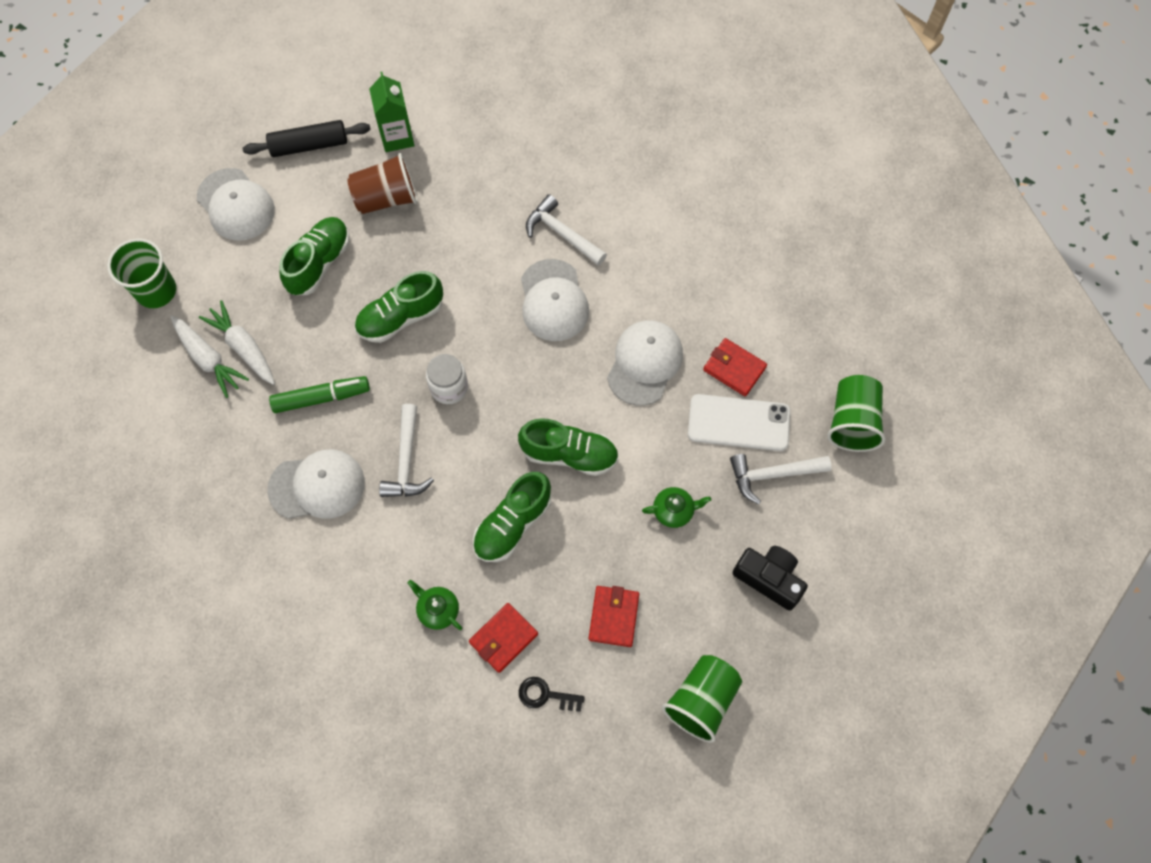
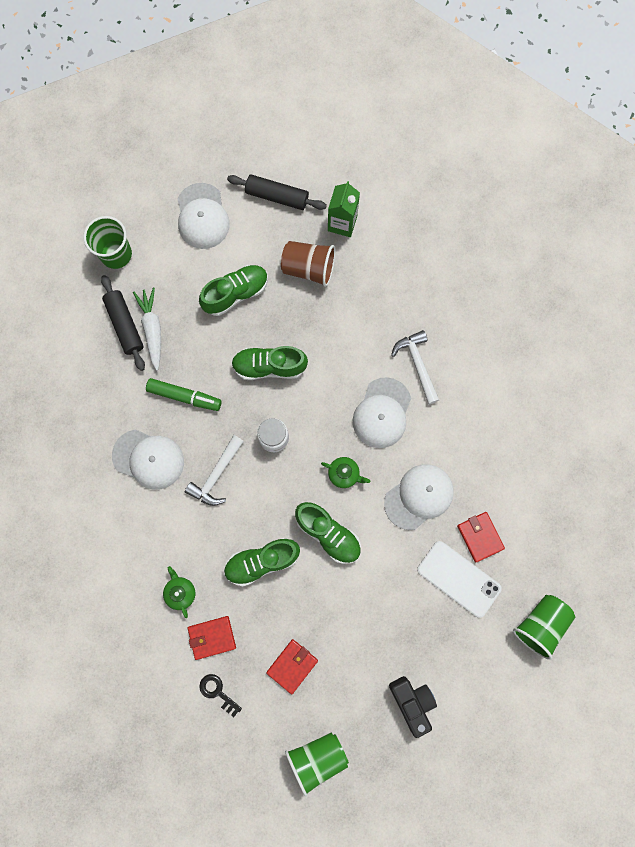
camera: 30 degrees right, 10 degrees up
white carrot [170,315,249,398] -> black rolling pin [101,275,145,371]
green teapot [642,487,711,528] -> green teapot moved to [321,457,370,488]
white hammer [730,454,831,504] -> none

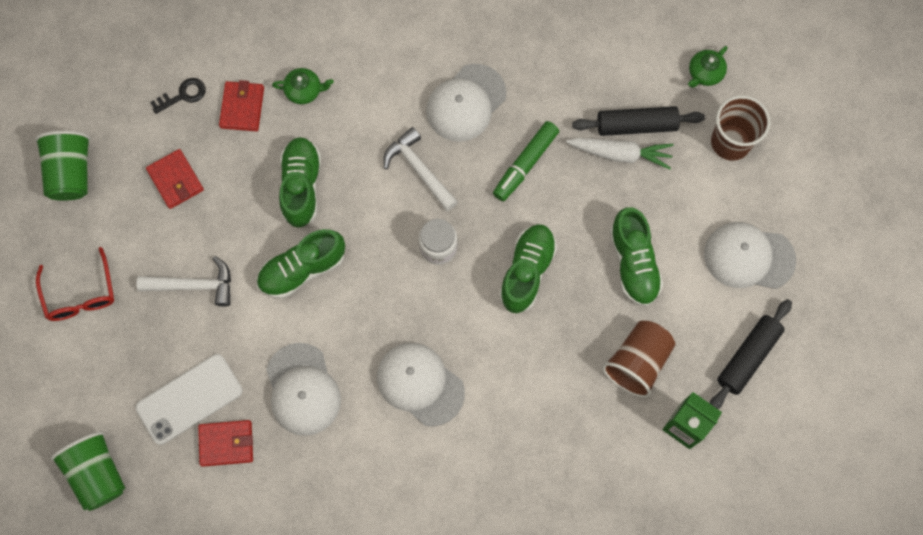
camera: 110 degrees right, 5 degrees down
green cup [83,216,132,269] -> brown cup [711,95,770,161]
green teapot [321,457,370,488] -> green teapot moved to [688,46,727,88]
black camera [389,676,437,738] -> red glasses [36,247,114,321]
white hammer [391,330,439,404] -> white hammer moved to [137,256,231,306]

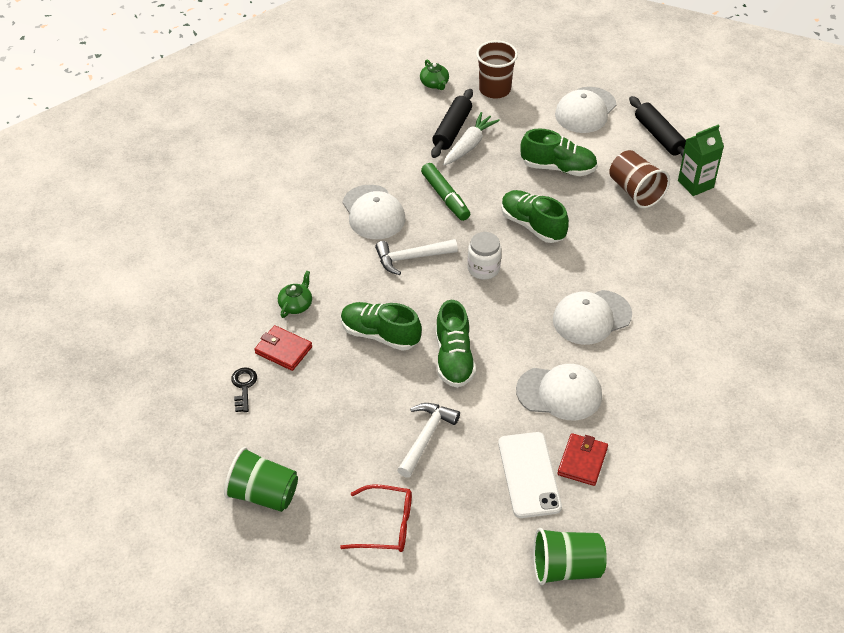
camera: 65 degrees left, 25 degrees down
red wallet [146,149,204,209] -> none

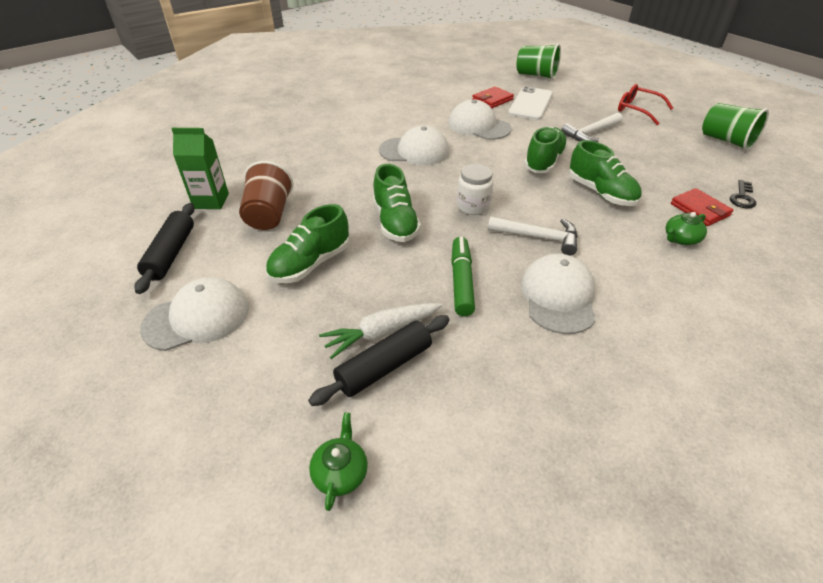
camera: 150 degrees left, 5 degrees down
brown cup [476,40,518,98] -> none
green shoe [520,129,598,176] -> green shoe turned 90 degrees counterclockwise [265,204,349,283]

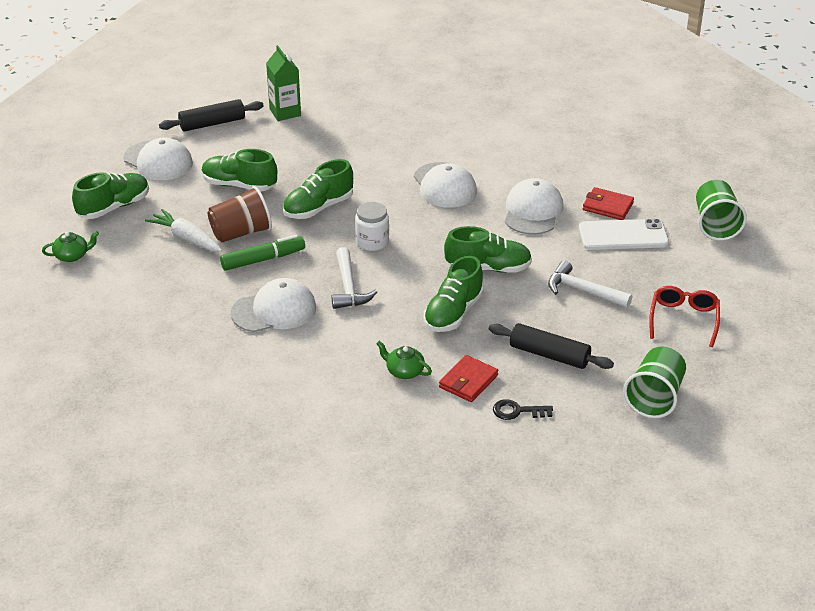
camera: 65 degrees right, 5 degrees down
brown cup [239,161,294,230] -> brown cup moved to [208,186,272,242]
black rolling pin [308,315,450,406] -> black rolling pin moved to [489,323,614,369]
none -> green shoe [72,172,149,219]

